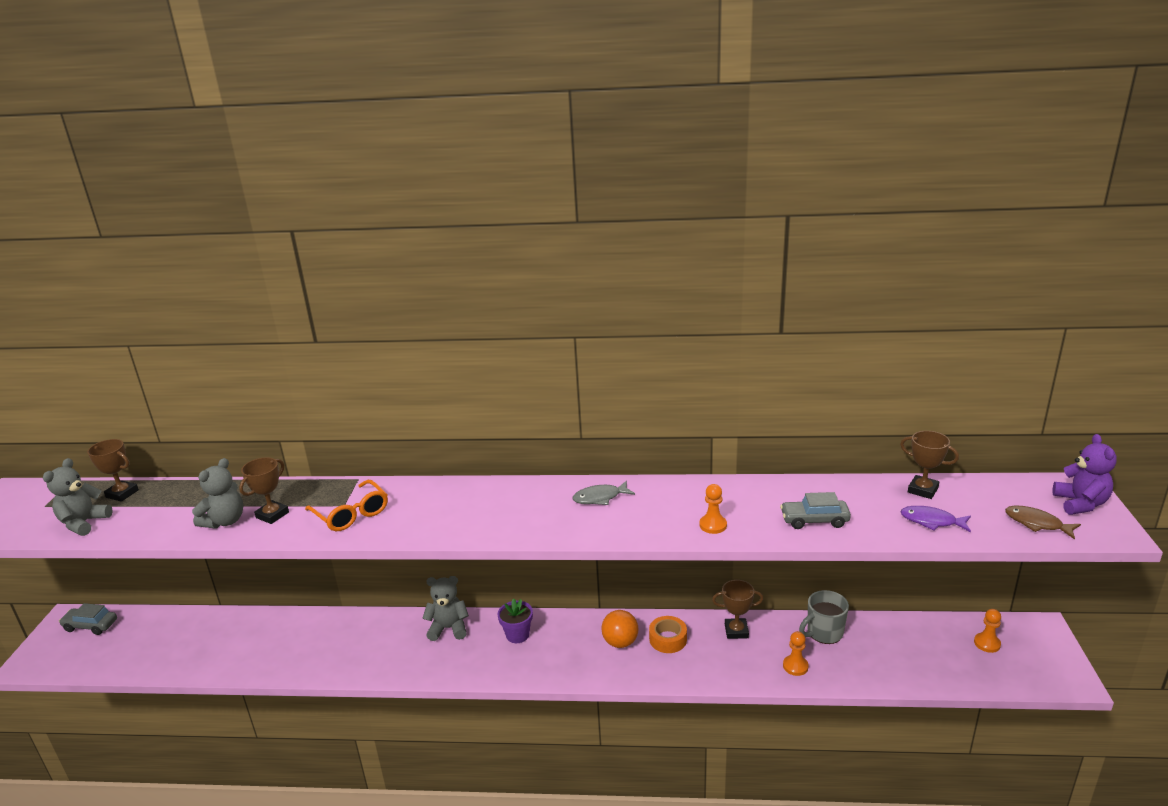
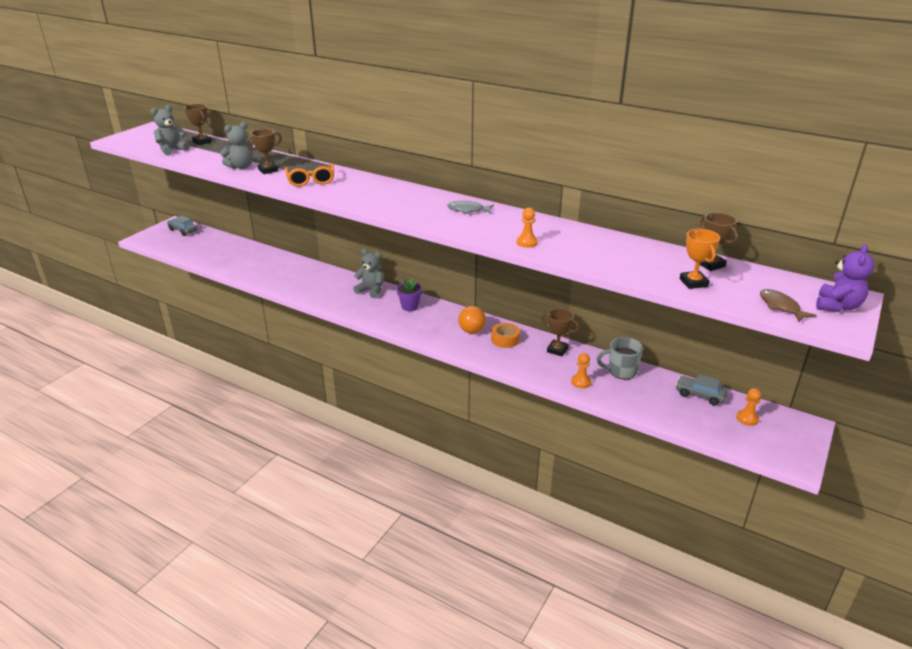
camera: 25 degrees right, 5 degrees up
grey car [780,492,851,529] -> grey car moved to [676,374,728,406]
purple fish [900,506,971,532] -> orange trophy [680,229,720,289]

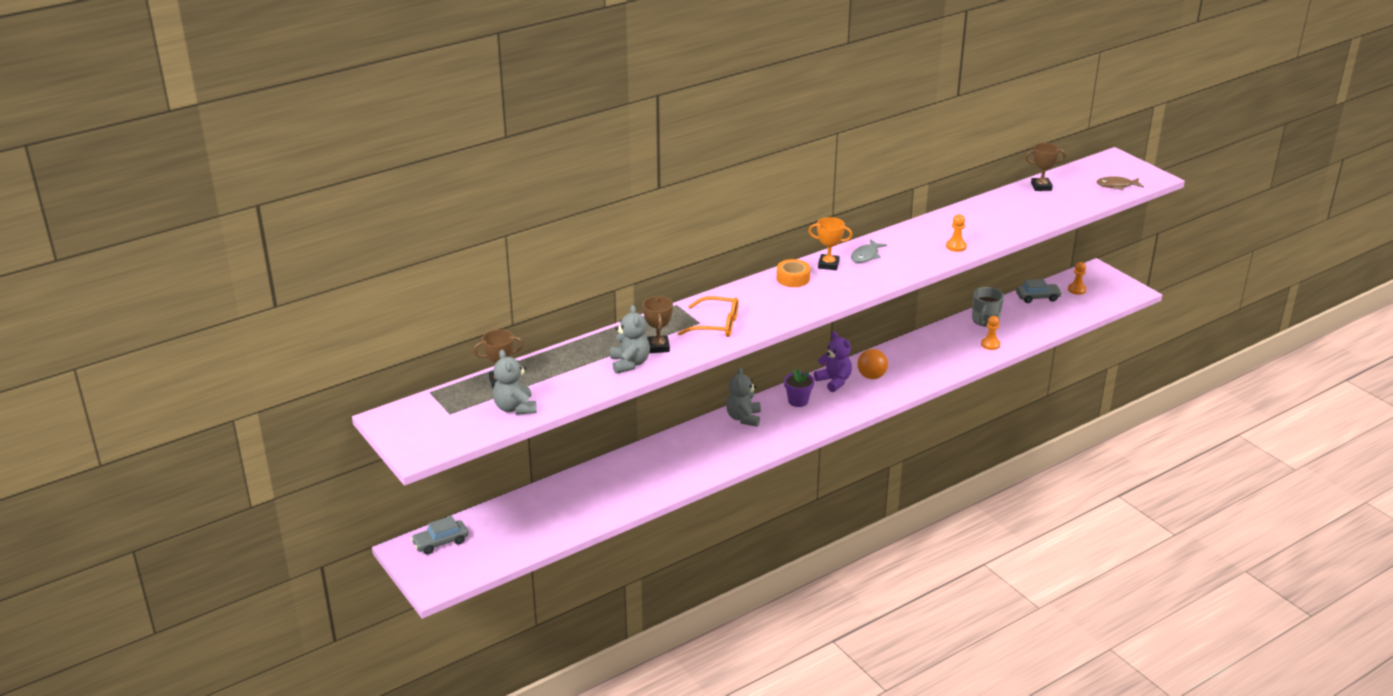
camera: 65 degrees left, 0 degrees up
grey teddy bear [353,249,384,298] -> grey teddy bear turned 45 degrees counterclockwise [726,367,761,427]
orange tape [491,323,520,348] -> orange tape moved to [777,259,810,287]
brown trophy [541,309,579,356] -> none
grey car [676,374,728,406] -> grey car turned 150 degrees counterclockwise [1016,279,1062,303]
orange trophy [680,229,720,289] -> orange trophy moved to [808,217,853,270]
purple teddy bear [816,244,874,312] -> purple teddy bear moved to [814,332,852,392]

